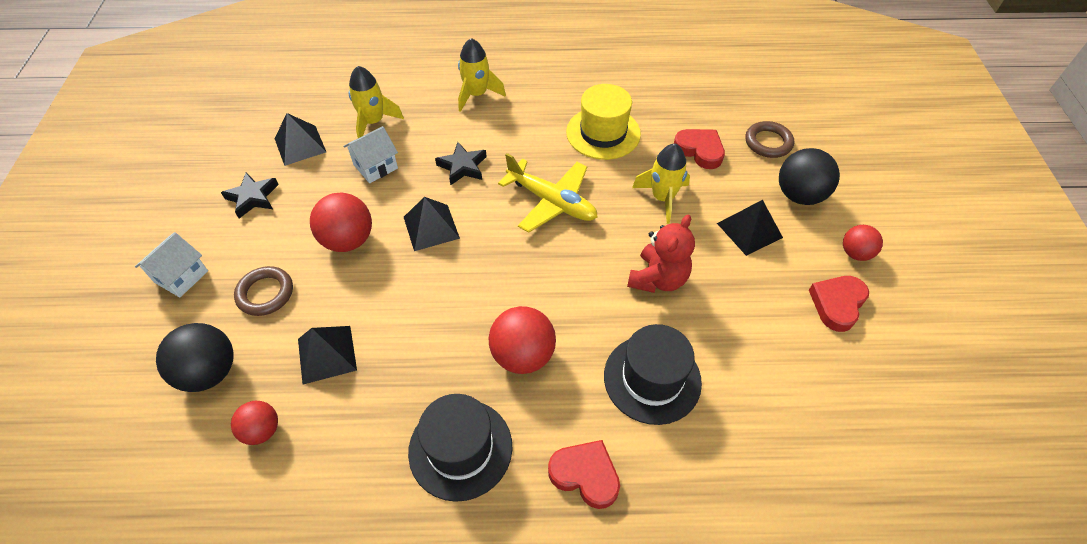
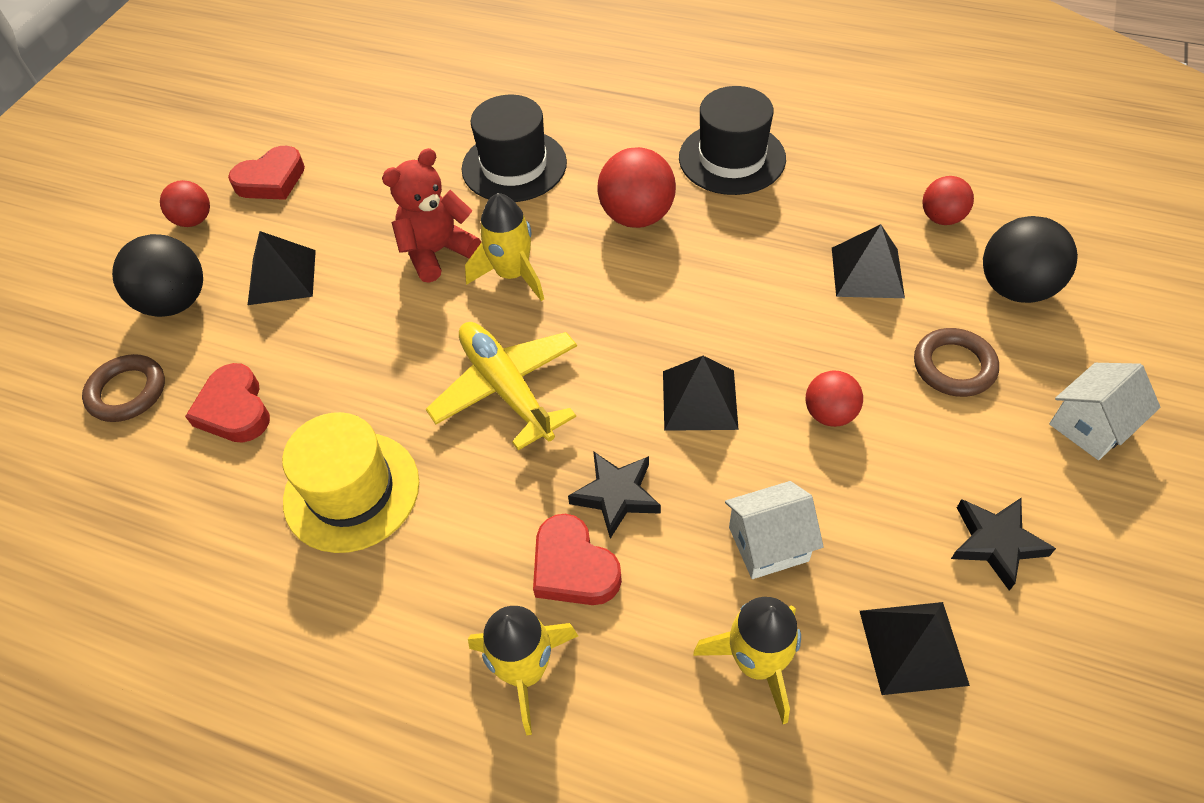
camera: 155 degrees left, 0 degrees up
red ball [310,192,372,252] -> red ball [806,371,863,427], size x0.61
red heart [548,440,620,509] -> red heart moved to [533,514,622,605]
yellow rocket [632,144,690,224] -> yellow rocket moved to [465,193,544,301]

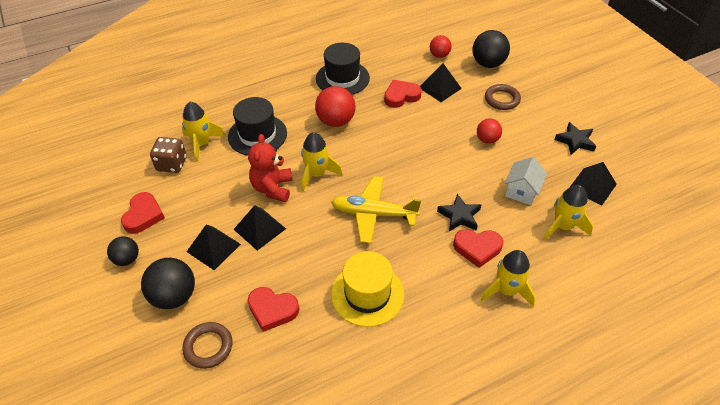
camera: 50 degrees left, 5 degrees down
red ball [160,180,210,227] -> black ball [107,236,139,266]
black pyramid [663,356,739,431] -> black pyramid moved to [233,205,286,251]
white house [1049,363,1160,460] -> none
none -> brown dice [150,137,187,173]
none -> yellow rocket [182,102,226,162]
none -> red heart [384,80,422,108]

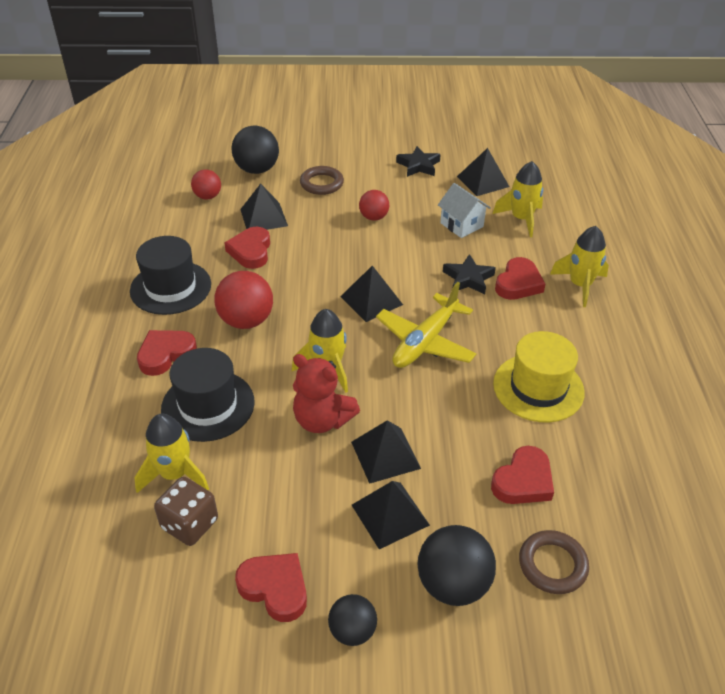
camera: 65 degrees left, 5 degrees down
none -> red heart [137,330,197,376]
none -> black pyramid [340,265,403,322]

